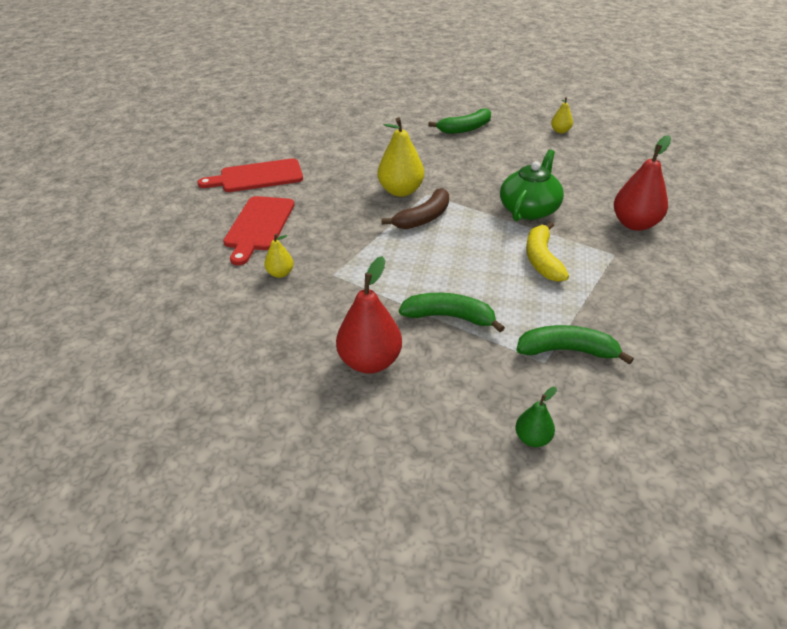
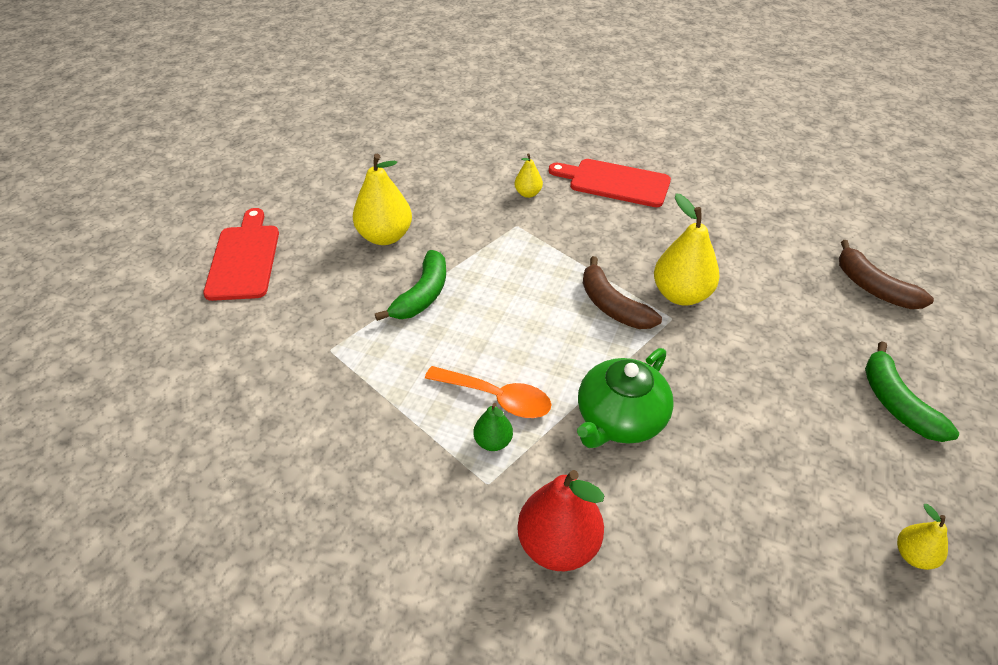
camera: 100 degrees right, 5 degrees up
red cutting board [197,158,303,192] -> red cutting board moved to [203,208,279,301]
red pear [336,256,402,374] -> yellow pear [353,154,412,245]
green teapot [500,149,564,221] -> green teapot turned 90 degrees clockwise [577,348,674,448]
green pear [515,387,557,447] -> green pear moved to [474,403,513,451]
green banana [516,325,634,365] -> none
yellow banana [526,221,569,282] -> orange spoon [425,366,552,418]
none -> brown banana [839,240,934,309]

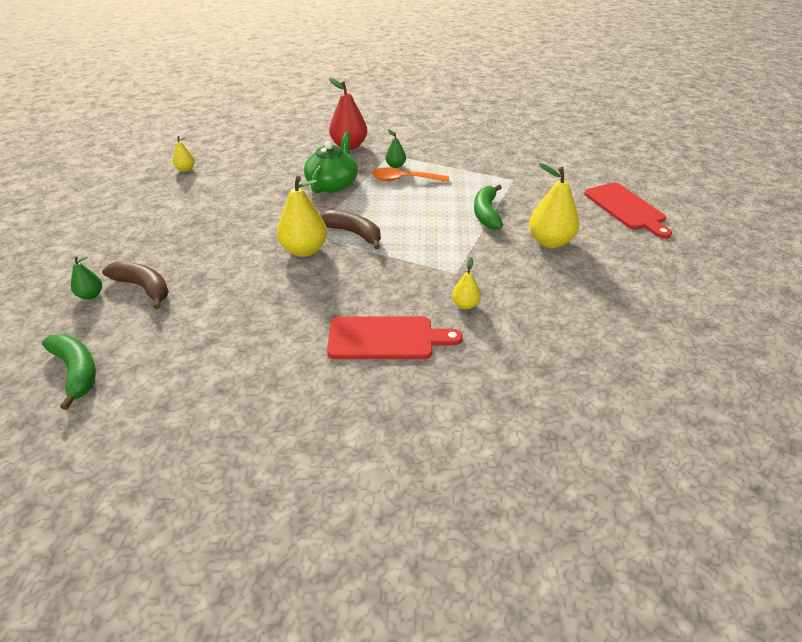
camera: 160 degrees right, 5 degrees down
green banana [865,341,959,442] -> green banana moved to [42,334,96,410]
none -> green pear [71,256,102,300]

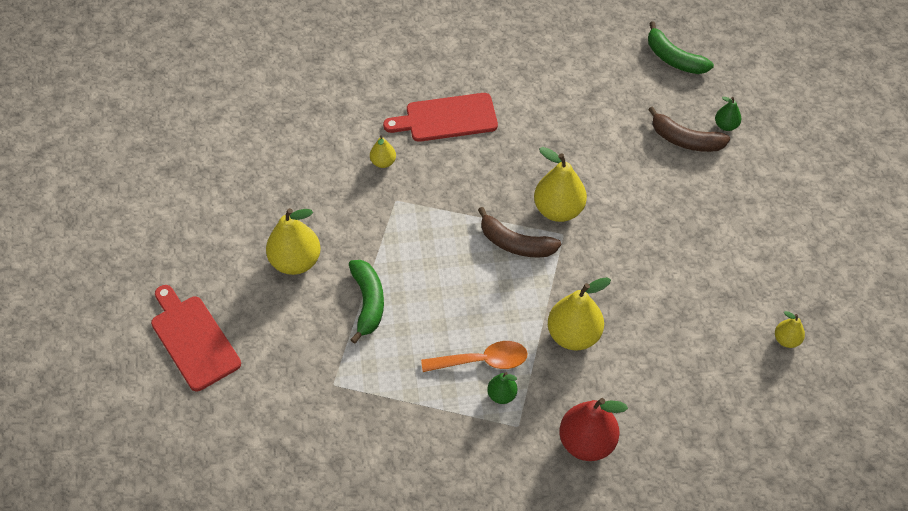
camera: 170 degrees right, 15 degrees up
green teapot [304,132,358,194] -> yellow pear [548,277,611,350]

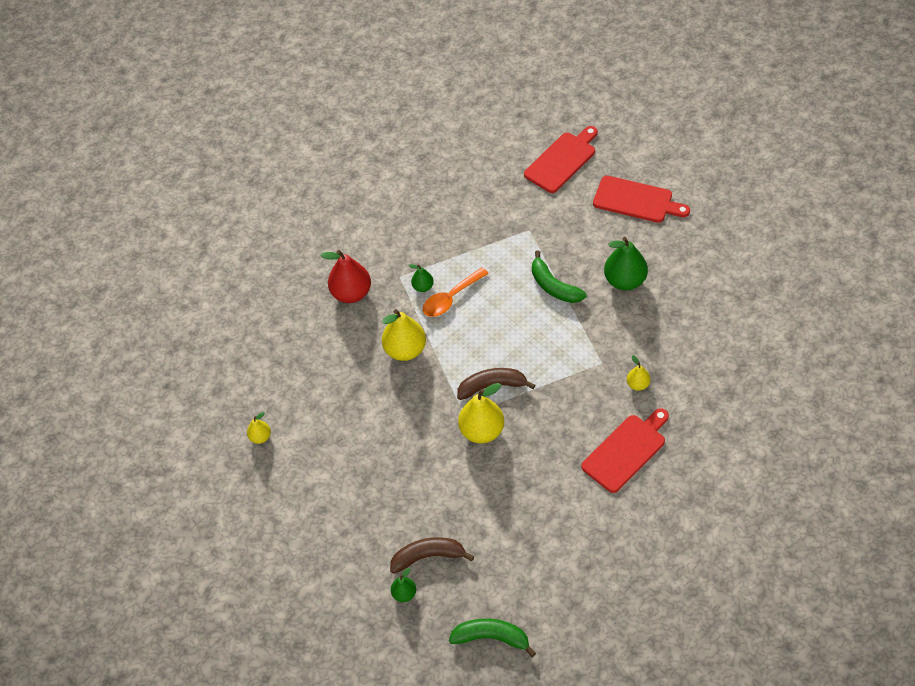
camera: 150 degrees right, 0 degrees up
yellow pear [266,208,321,275] -> green pear [604,237,648,291]
none -> red cutting board [524,126,598,193]

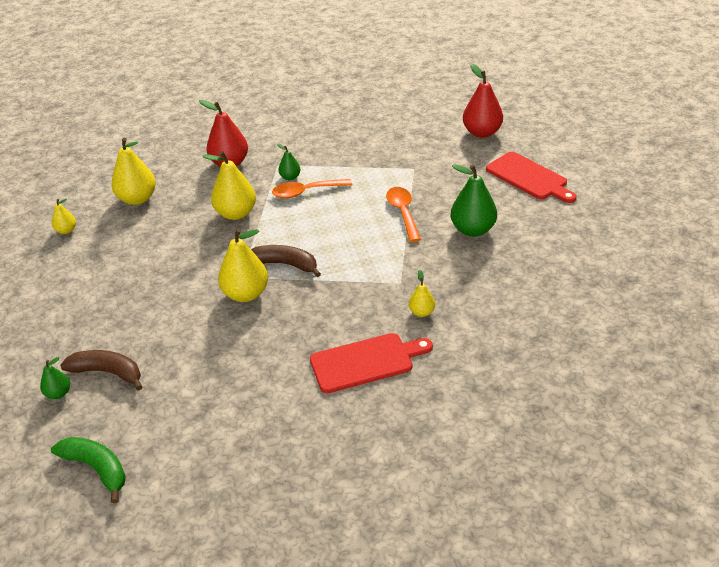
camera: 25 degrees right, 15 degrees down
red cutting board [524,126,598,193] -> red pear [463,64,503,138]
green banana [532,251,587,303] -> orange spoon [386,187,421,242]
none -> yellow pear [111,138,156,205]

